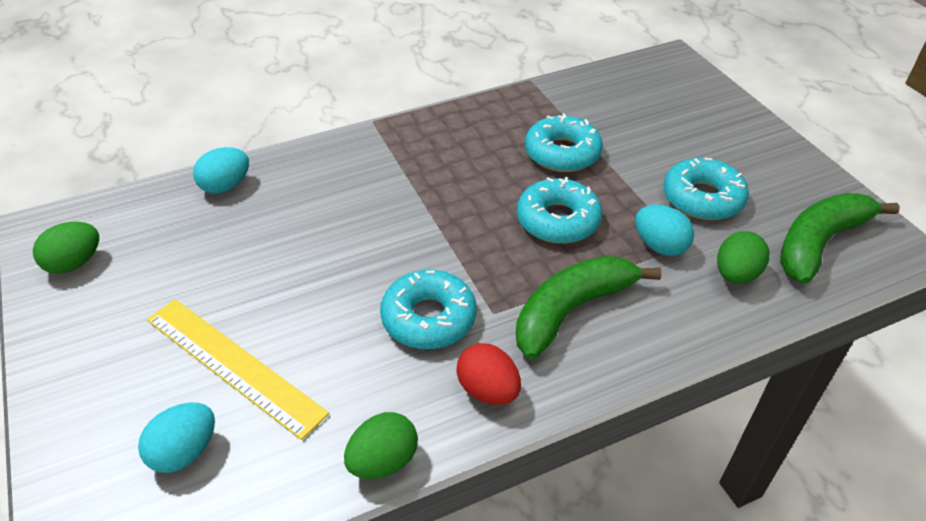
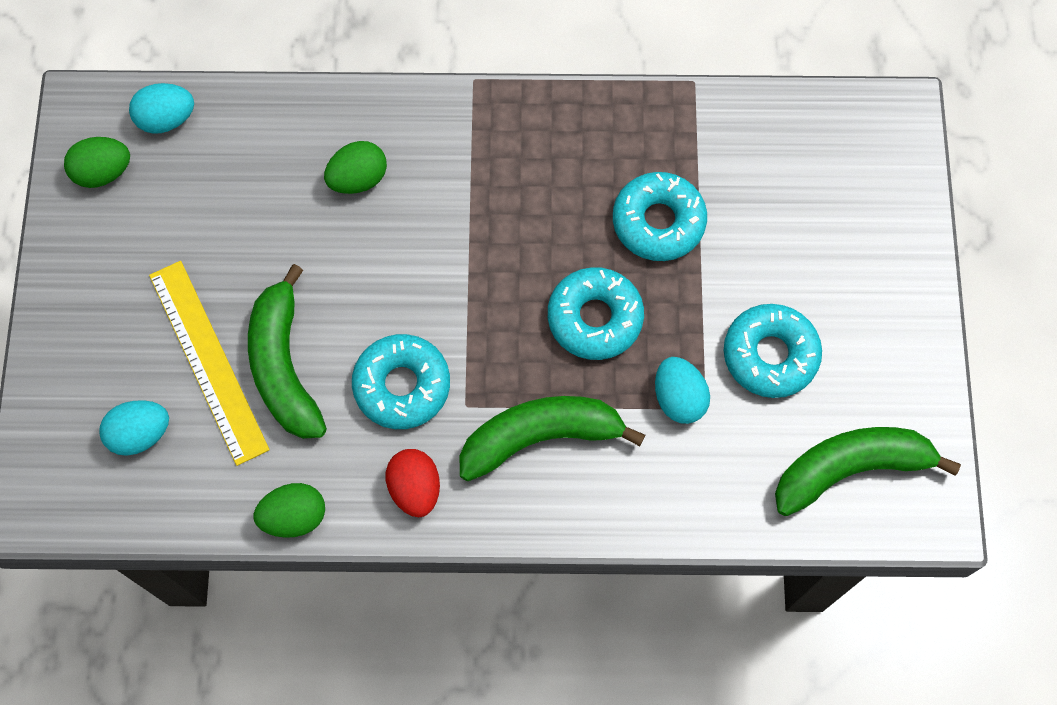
camera: 25 degrees right, 25 degrees up
turquoise egg [193,147,249,194] -> turquoise egg moved to [129,83,194,134]
green egg [717,231,769,284] -> green egg moved to [324,141,387,194]
none -> green banana [248,264,327,439]

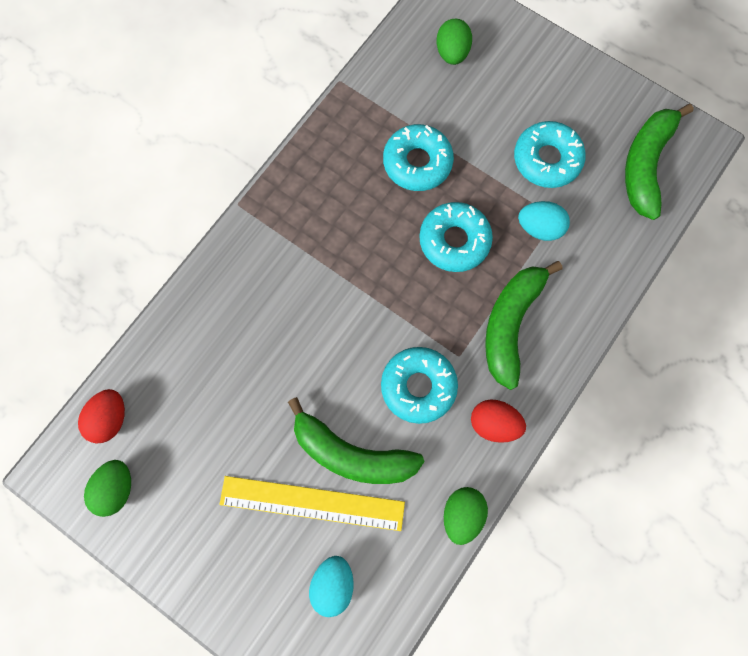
camera: 55 degrees left, 5 degrees up
turquoise egg [129,83,194,134] -> red egg [78,389,125,443]
green egg [324,141,387,194] -> green egg moved to [437,19,472,65]

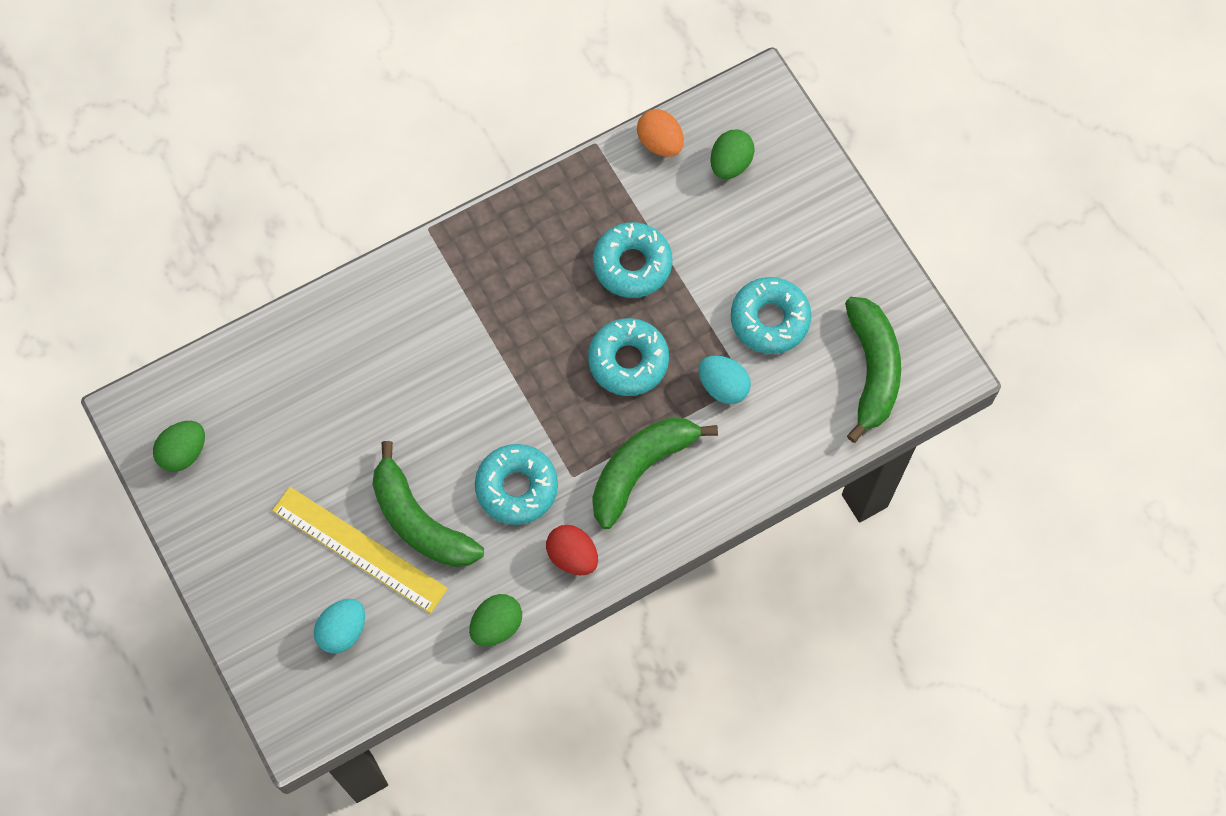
camera: 25 degrees right, 5 degrees down
red egg [78,389,125,443] -> none
green banana [625,104,694,220] -> green banana turned 135 degrees clockwise [845,297,901,443]
none -> orange egg [637,109,684,157]

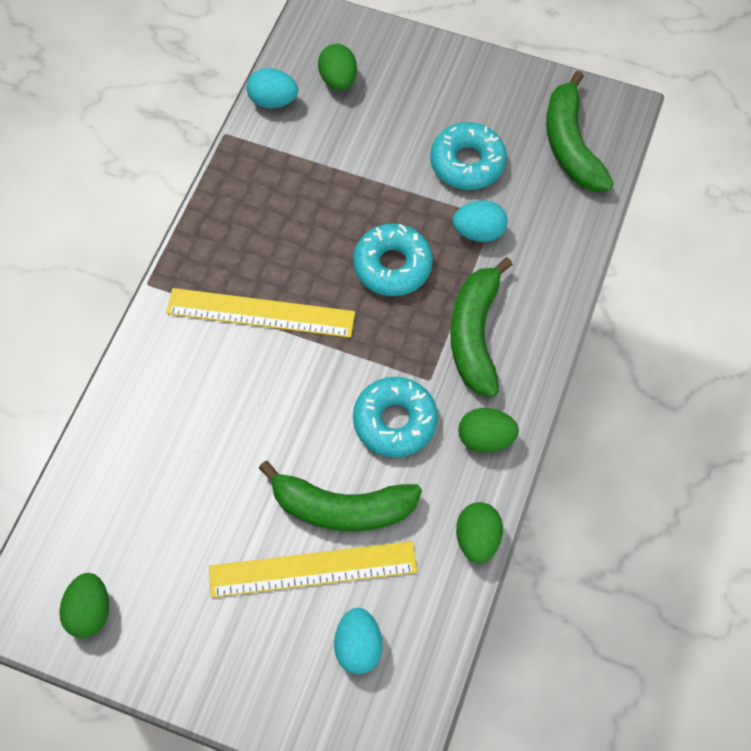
camera: 40 degrees left, 5 degrees down
red egg [546,525,598,575] -> green egg [458,408,519,453]
turquoise donut [593,222,672,298] -> none
orange egg [637,109,684,157] -> turquoise egg [247,68,298,109]
green banana [845,297,901,443] -> green banana turned 150 degrees counterclockwise [546,71,614,192]
none -> yellow ruler [166,288,355,338]

